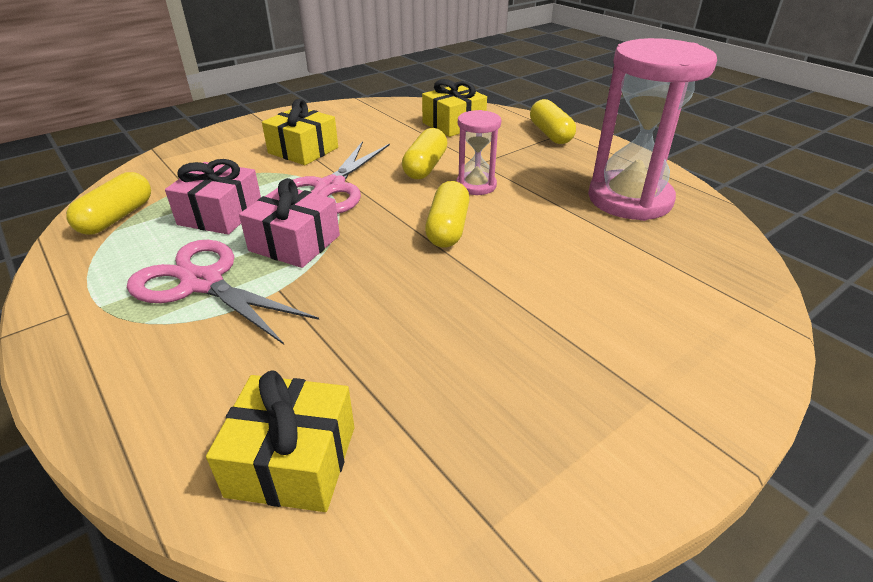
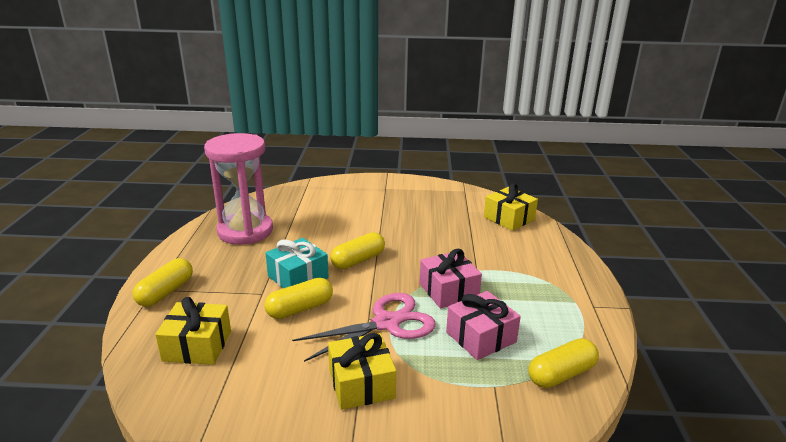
camera: 140 degrees left, 10 degrees down
pink scissors [127,240,319,345] -> none
pink hourglass [456,110,501,195] -> turquoise gift [265,238,329,288]

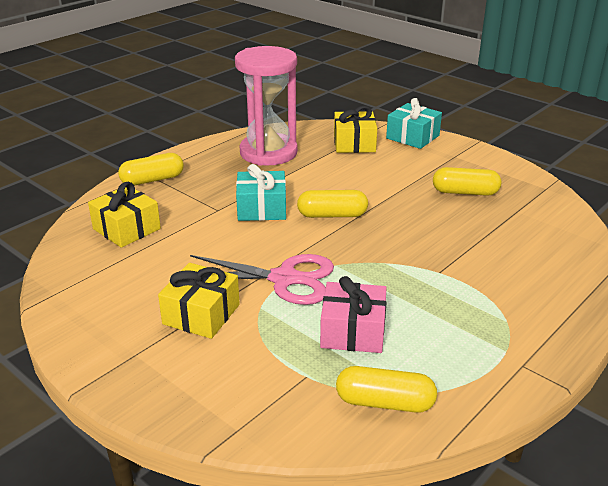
camera: 40 degrees right, 5 degrees up
yellow capsule [264,278,333,319] -> yellow capsule moved to [433,167,501,196]
pink gift [419,249,482,308] -> none
yellow gift [484,183,538,231] -> yellow gift moved to [334,106,377,153]
none -> turquoise gift [386,98,442,149]

